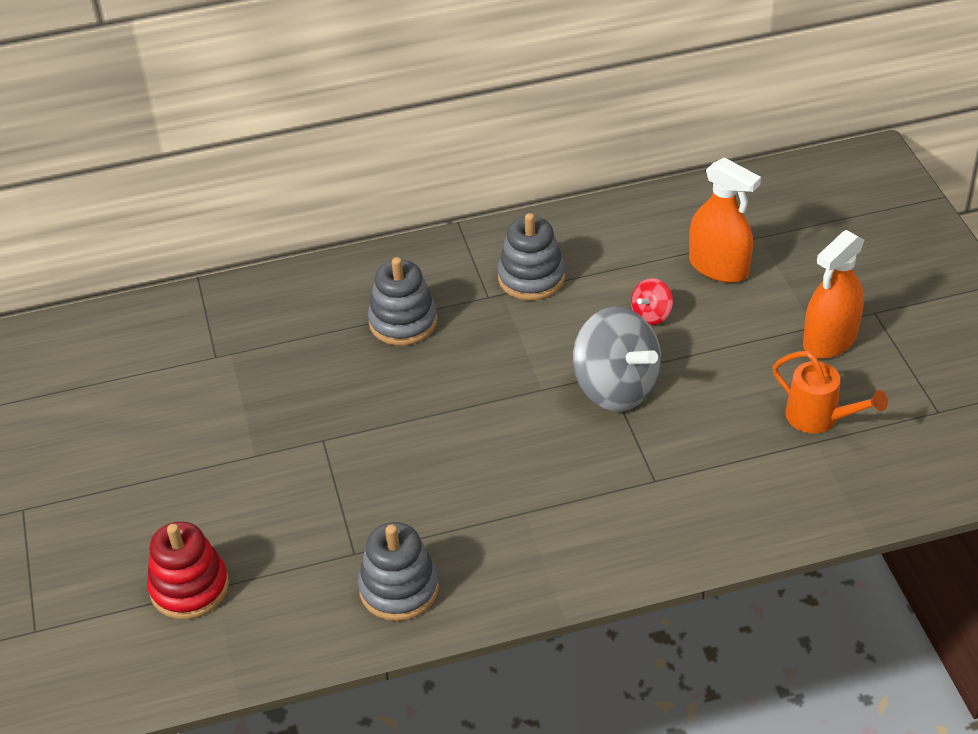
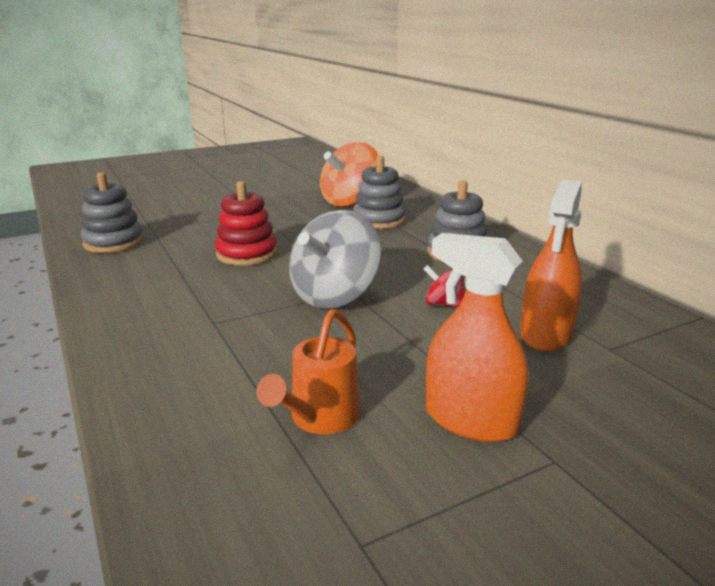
camera: 75 degrees right, 20 degrees down
red stacking toy [147,521,229,619] -> red stacking toy moved to [215,181,277,266]
none -> orange spinning top [320,142,378,207]

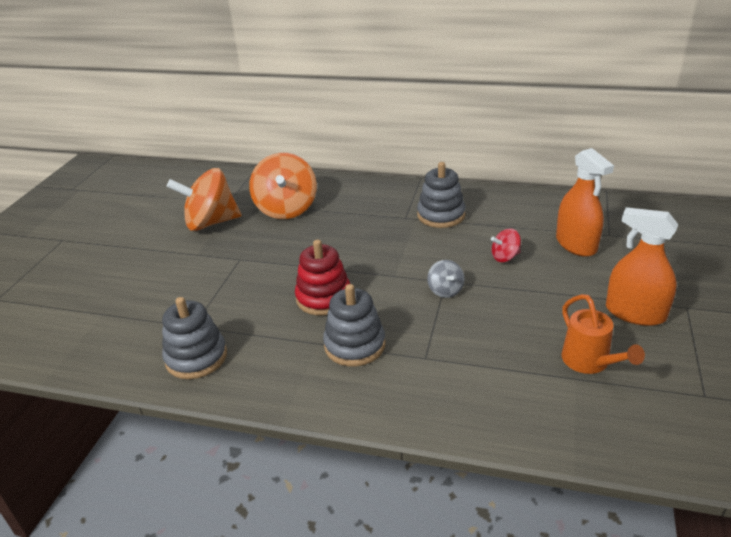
camera: 45 degrees left, 10 degrees up
grey spinning top [289,210,381,309] -> grey spinning top [427,260,465,298], size x0.47
grey stacking toy [353,156,406,229] -> grey stacking toy moved to [323,284,386,366]
orange spray bottle [426,233,529,442] -> orange spray bottle turned 45 degrees clockwise [606,207,678,326]
none -> orange spinning top [167,168,242,231]

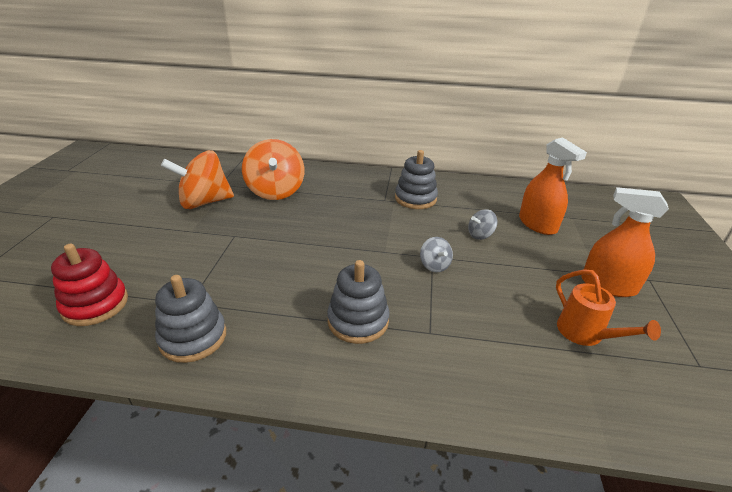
camera: 10 degrees left, 0 degrees up
red stacking toy [295,240,350,315] -> red stacking toy moved to [51,244,128,326]
red spinning top [491,229,521,262] -> grey spinning top [468,209,497,240]

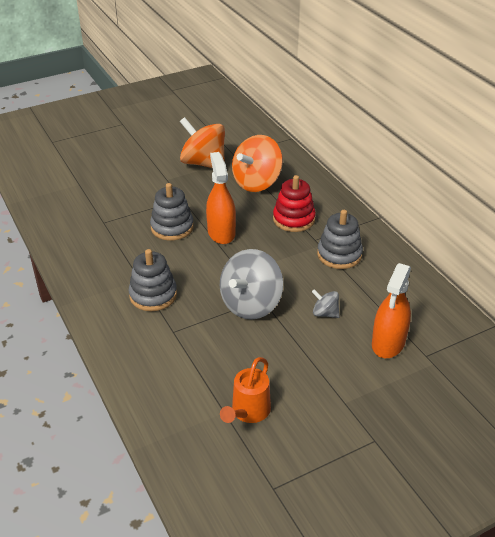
camera: 55 degrees right, 5 degrees up
red stacking toy [51,244,128,326] -> red stacking toy moved to [273,175,316,232]
grey stacking toy [155,275,226,363] -> grey stacking toy moved to [150,183,194,241]
grey spinning top [420,237,453,272] -> grey spinning top [220,249,283,320], size x2.13
orange spray bottle [581,187,669,297] -> orange spray bottle moved to [206,152,236,244]

